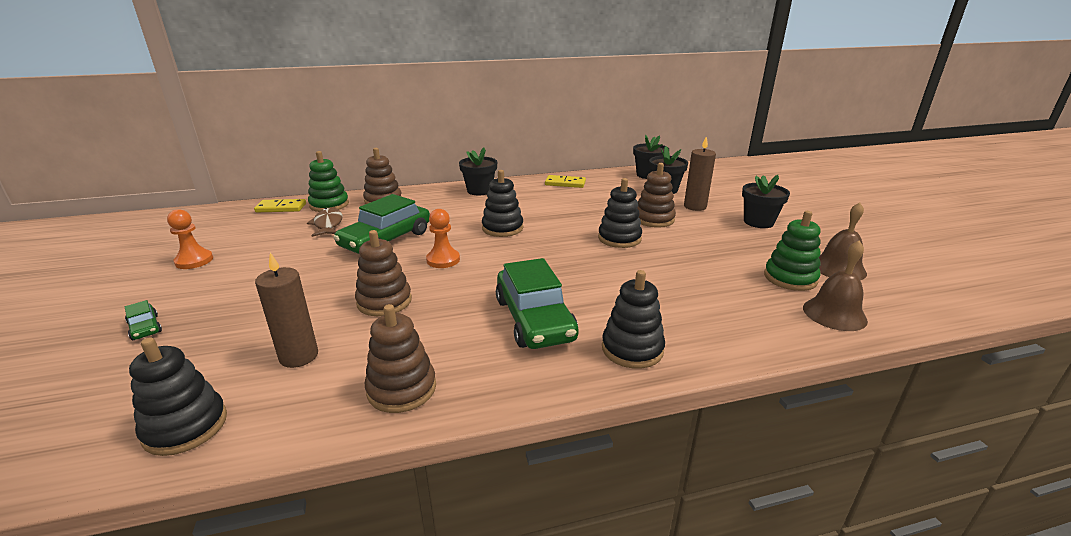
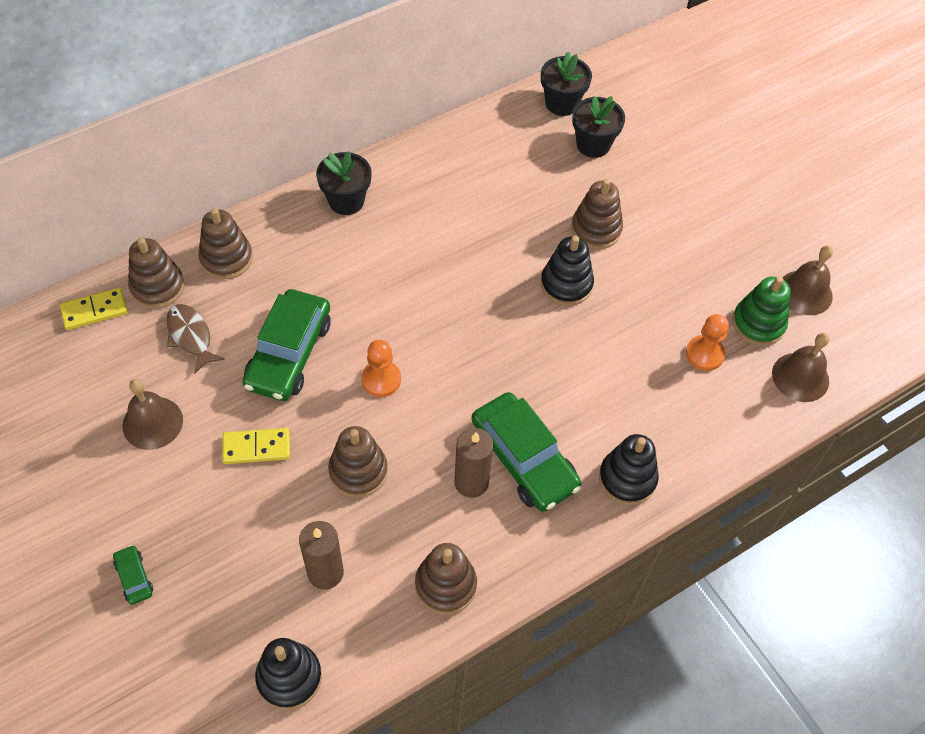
camera: 20 degrees left, 30 degrees up
green car [125,300,162,340] -> green car turned 150 degrees counterclockwise [113,545,153,605]
orange pawn [167,209,213,269] -> orange pawn moved to [686,314,729,371]
green stacking toy [308,151,349,212] -> brown stacking toy [128,237,184,309]
black stacking toy [482,170,523,237] -> none
yellow domino [545,175,586,188] -> yellow domino moved to [222,428,290,464]
brown candle [684,136,716,211] -> brown candle moved to [454,428,493,498]
black flower pot [742,175,790,228] -> none
none -> brown bell [122,379,183,450]

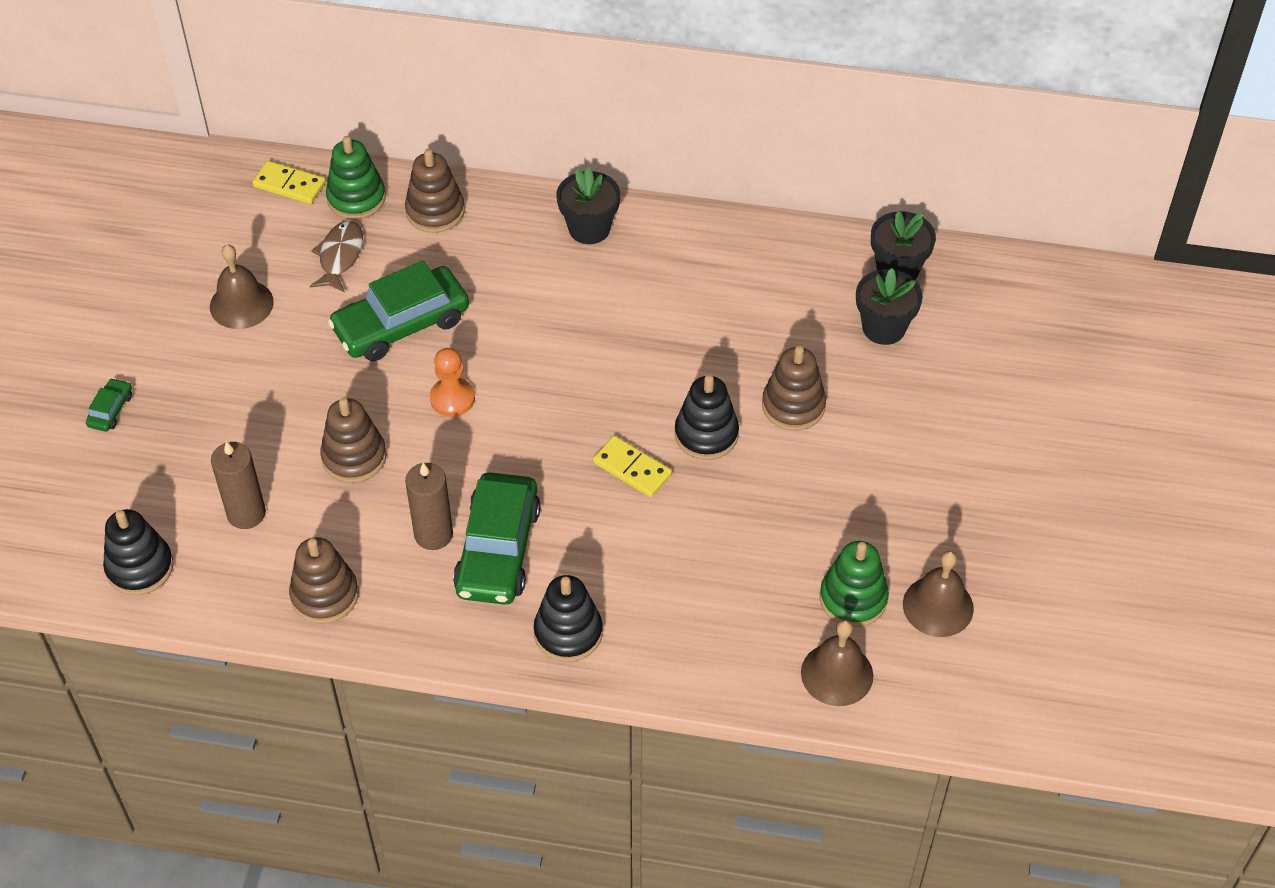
camera: 45 degrees right, 5 degrees down
brown stacking toy [128,237,184,309] -> green stacking toy [326,136,386,219]
yellow domino [222,428,290,464] -> yellow domino moved to [593,436,672,497]
orange pawn [686,314,729,371] -> none

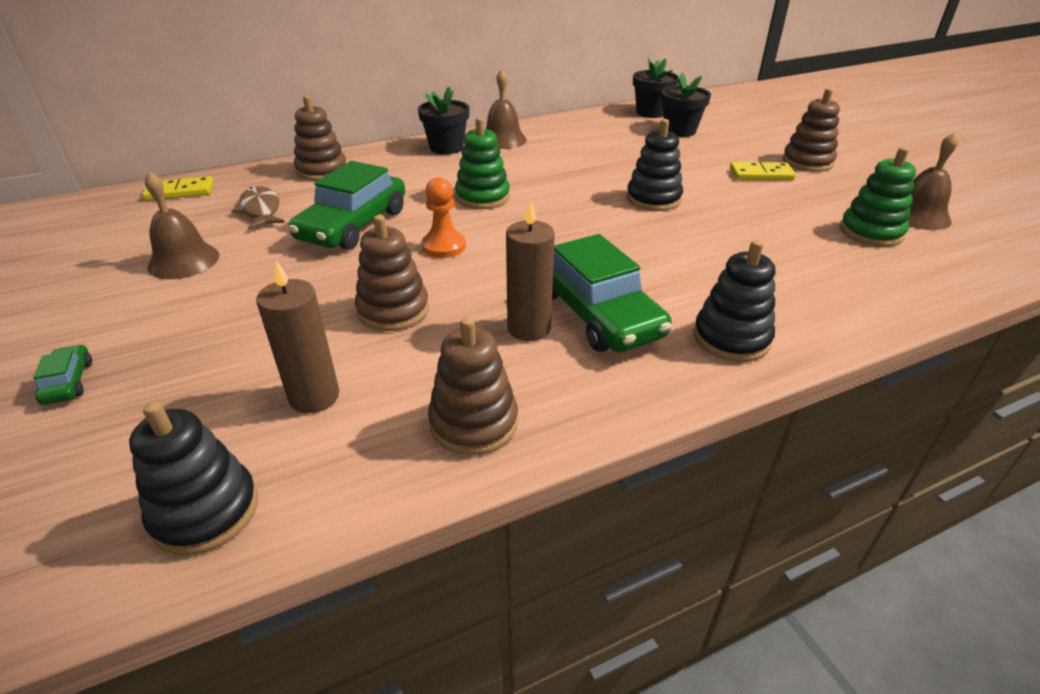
camera: 35 degrees left, 15 degrees down
green stacking toy [326,136,386,219] -> green stacking toy moved to [455,117,510,209]
yellow domino [593,436,672,497] -> yellow domino moved to [730,162,796,180]
brown stacking toy [762,346,826,431] -> brown stacking toy moved to [782,88,840,172]
brown bell [801,620,873,706] -> brown bell moved to [486,69,527,149]

